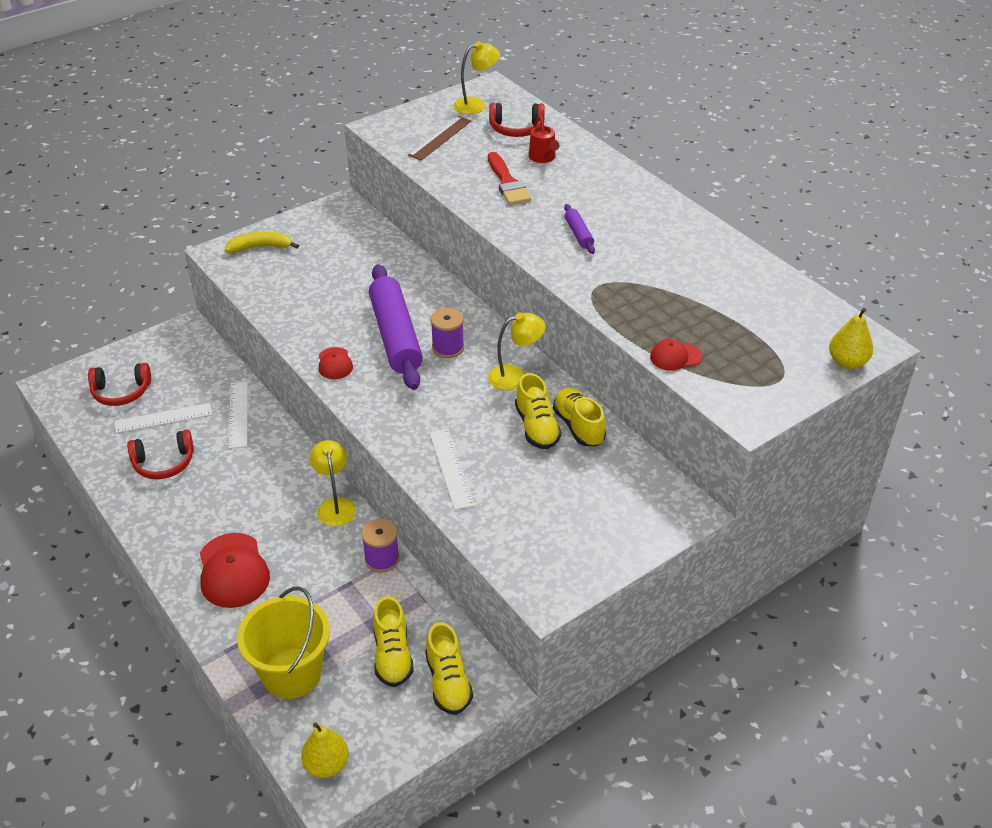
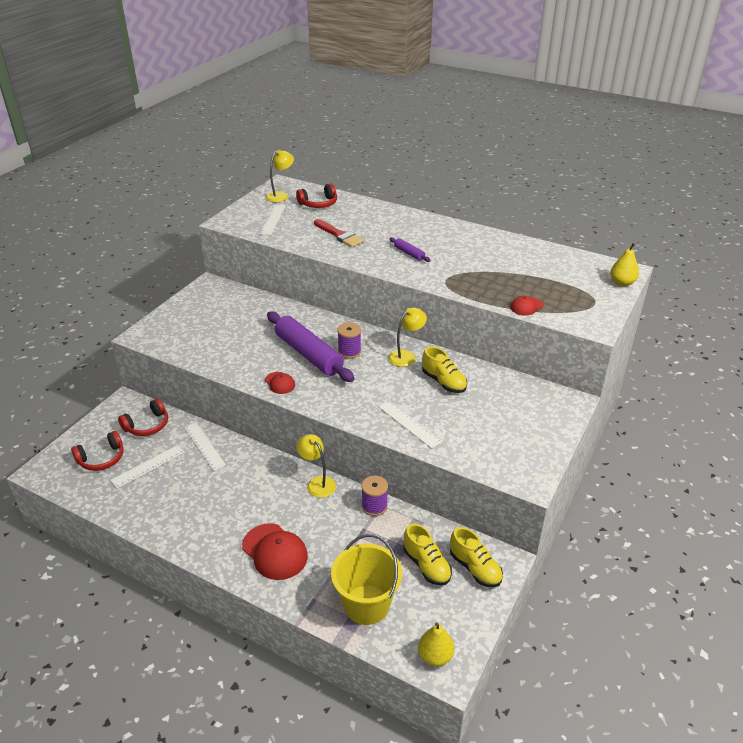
camera: 25 degrees left, 5 degrees down
red headphones [127,430,194,479] -> red headphones moved to [118,398,168,436]
yellow banana [225,231,299,253] -> none
brown ruler [408,116,471,160] -> white ruler [259,204,286,235]
red watering can [529,116,559,163] -> none
yellow shoe [553,387,606,446] -> none

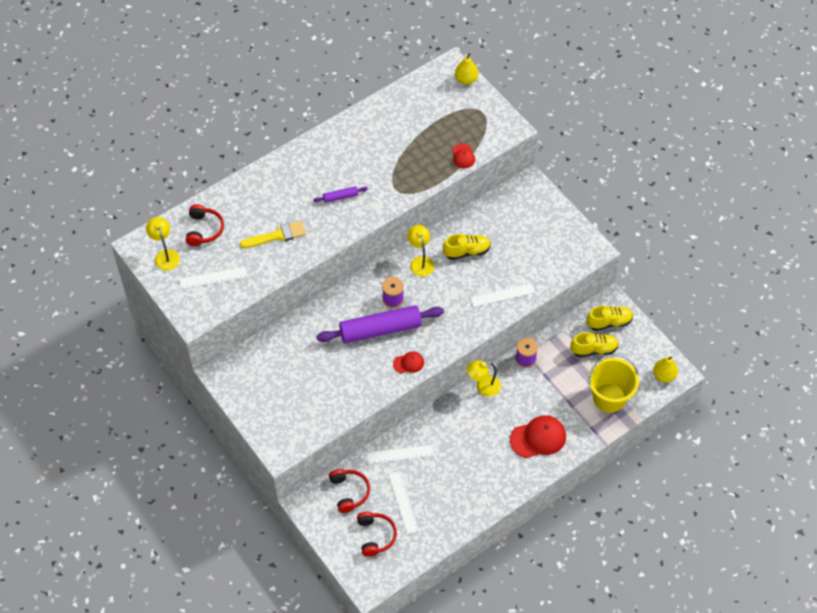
camera: 65 degrees left, 20 degrees up
white ruler [259,204,286,235] -> white ruler turned 45 degrees counterclockwise [179,267,248,289]
red brush [314,219,364,247] -> yellow brush [240,221,306,248]

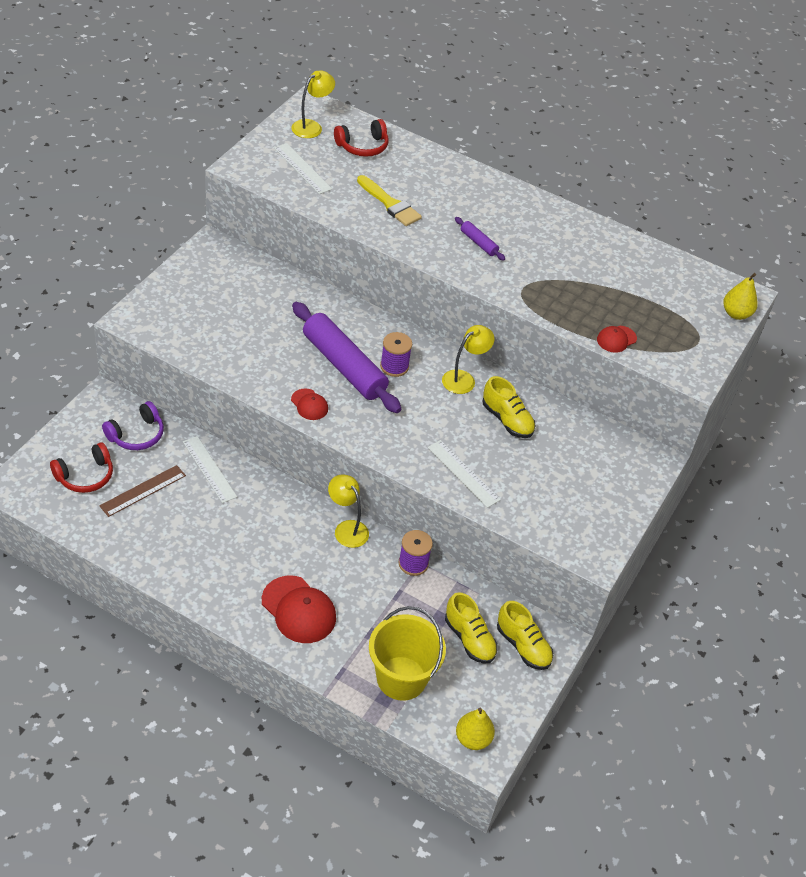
camera: 60 degrees right, 10 degrees down
red headphones [329,469,370,513] -> purple headphones [102,401,164,450]
white ruler [389,471,419,534] -> brown ruler [99,465,186,517]

